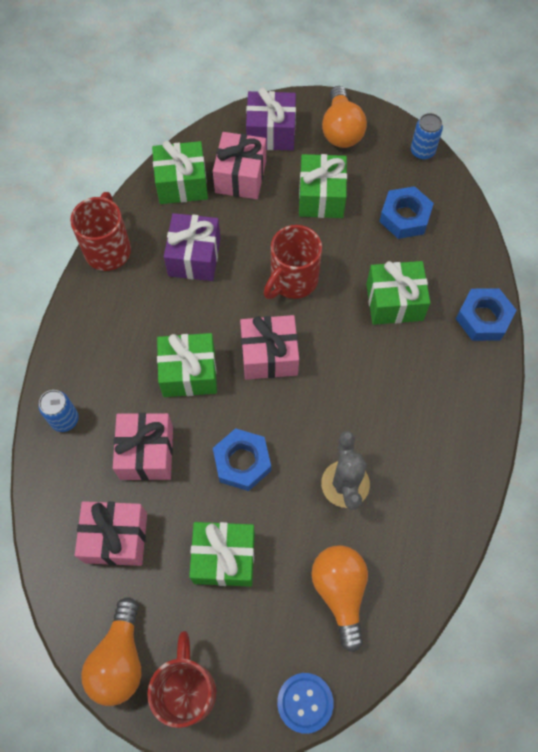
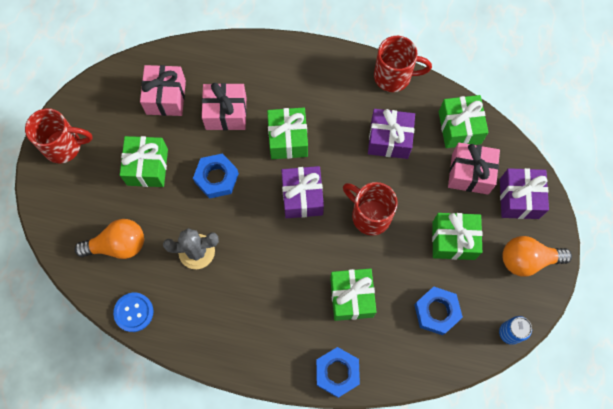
camera: 90 degrees right, 5 degrees up
blue can [39,390,79,432] -> none
orange light bulb [81,597,141,706] -> none
pink gift [240,315,299,380] -> purple gift [281,166,324,218]
blue button [277,673,334,734] -> blue button moved to [113,293,153,332]

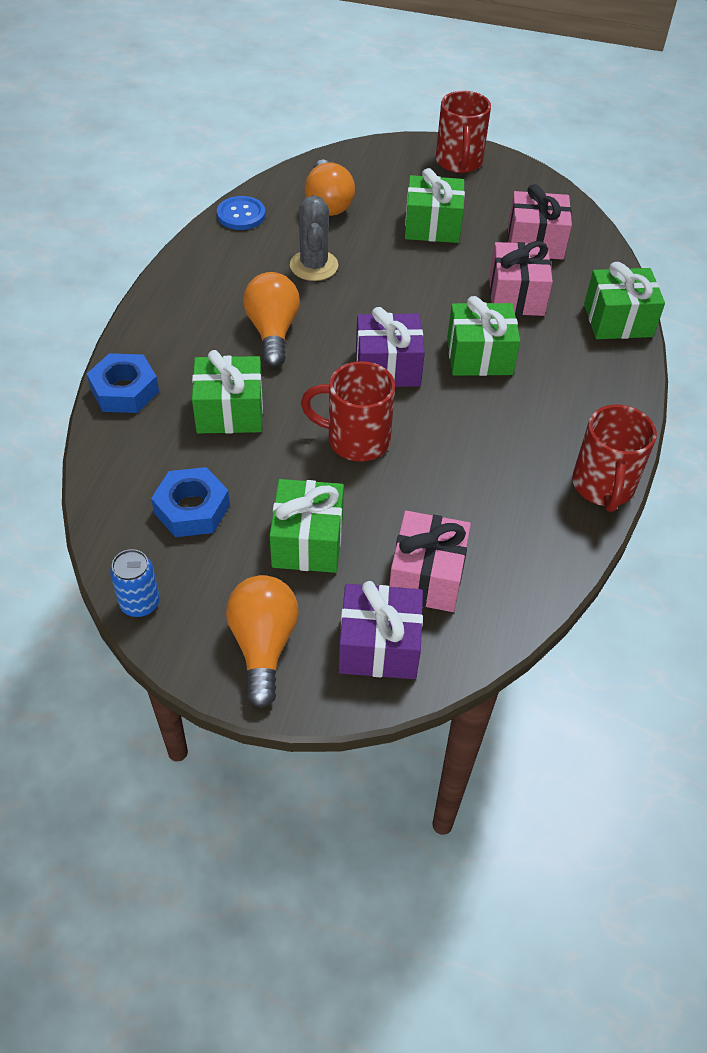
camera: 90 degrees right, 20 degrees down
blue nut [193,153,239,199] -> none
red mug [343,182,398,236] -> red mug turned 120 degrees counterclockwise [301,361,395,462]
purple gift [368,109,415,159] -> none
green gift [439,95,488,148] -> green gift moved to [584,262,665,339]
none -> orange light bulb [243,272,300,367]

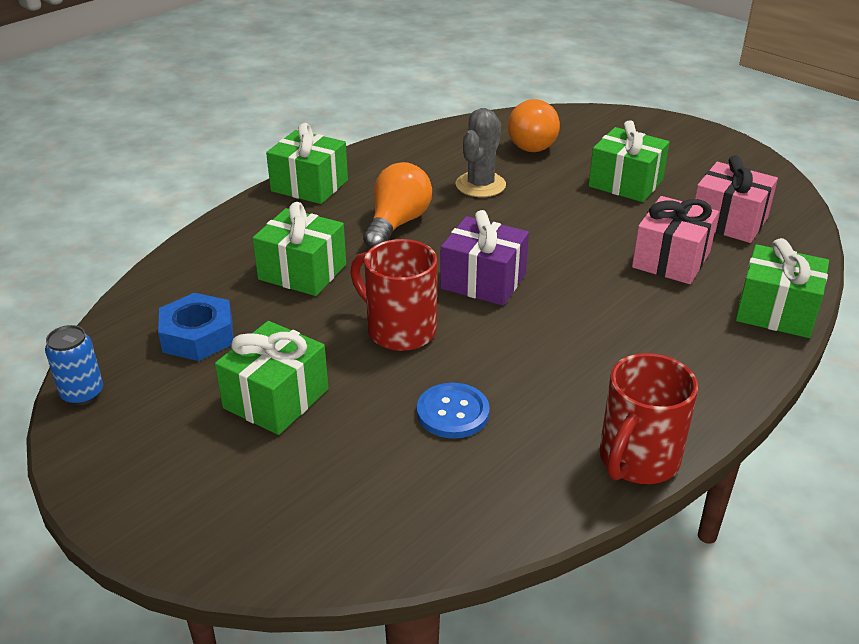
camera: 30 degrees right, 15 degrees down
blue nut [87,353,159,413] -> none
blue button [217,196,266,230] -> blue button moved to [417,383,490,439]
orange light bulb [226,575,299,708] -> none
purple gift [339,581,423,679] -> none
pink gift [389,511,471,612] -> none
red mug [436,91,491,173] -> none
green gift [447,296,520,376] -> green gift moved to [266,123,348,204]

